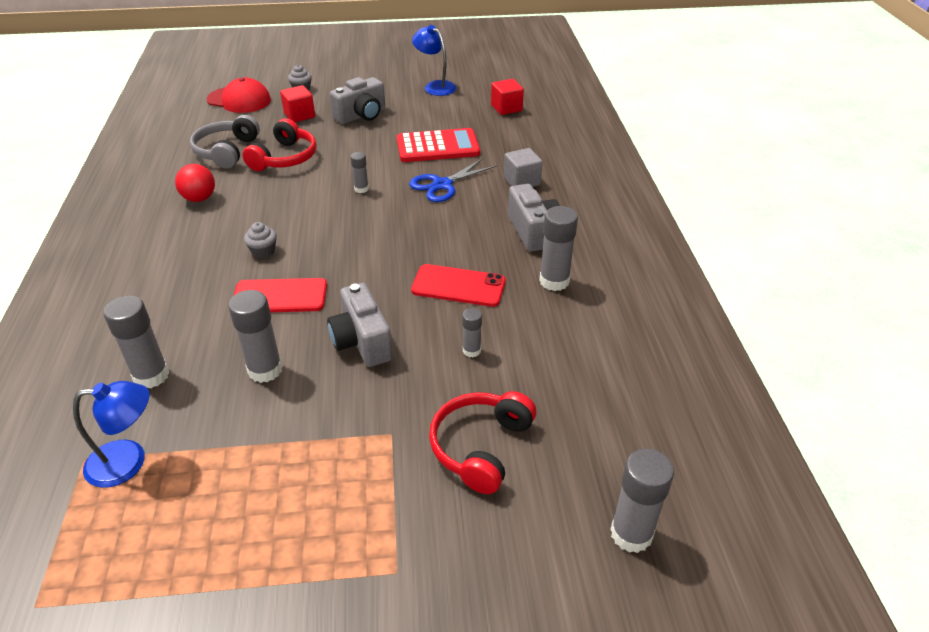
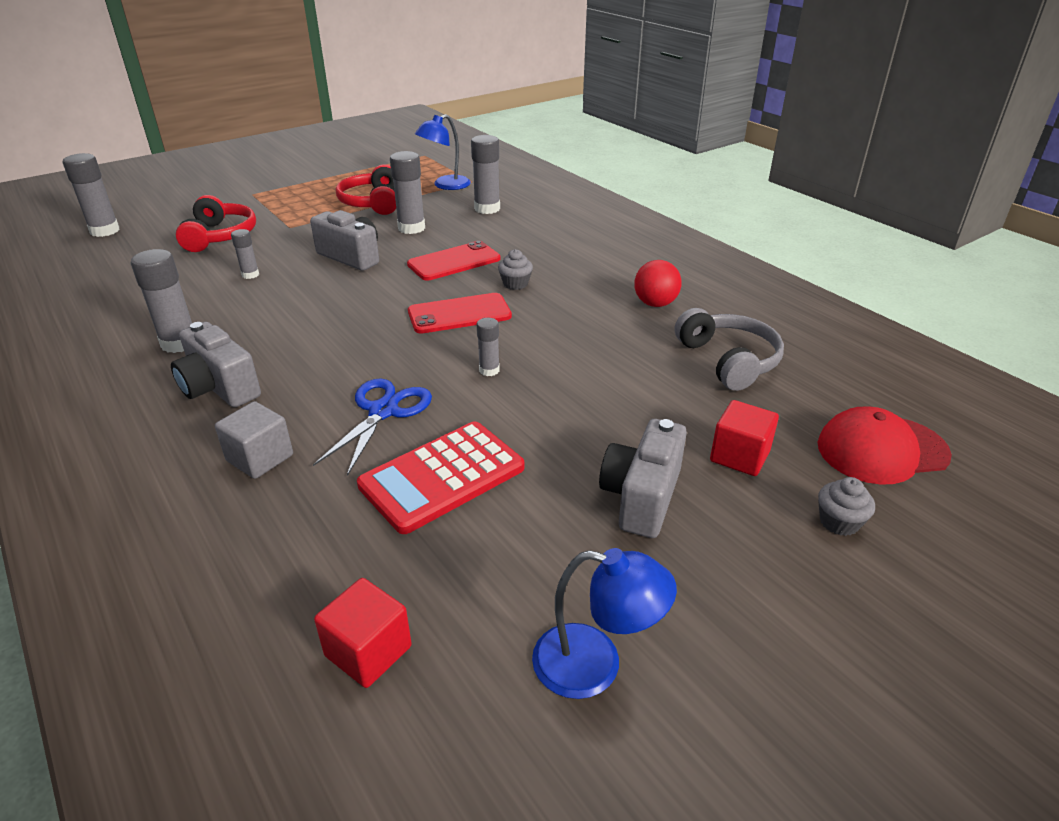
camera: 150 degrees right, 5 degrees down
red headphones [243,118,317,171] -> red headphones moved to [336,164,396,215]
red phone [411,264,506,307] -> red phone moved to [408,293,512,334]

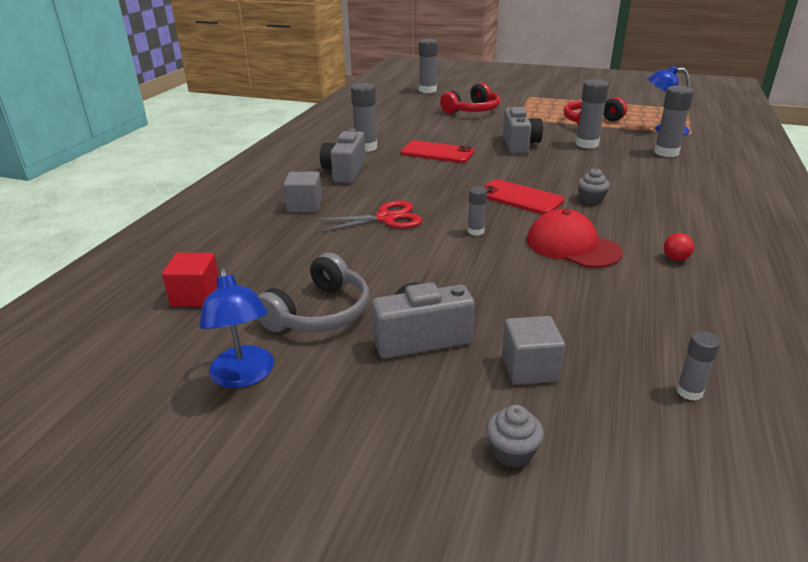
camera: 55 degrees right, 5 degrees down
grey glue stick [231,229,259,279] -> grey glue stick moved to [676,331,720,401]
blue scissors [313,379,432,476] -> red scissors [313,201,422,233]
red calculator [357,421,524,534] -> none
red phone [407,241,501,281] -> red phone moved to [400,140,474,163]
red ball [634,260,682,307] -> red ball [664,233,694,261], size x0.59
grey headphones [675,308,784,391] -> grey headphones moved to [258,253,369,332]
red cube [710,400,779,476] -> grey cube [502,316,565,385]
red cap [818,406,952,485] -> red cap moved to [527,209,623,268]

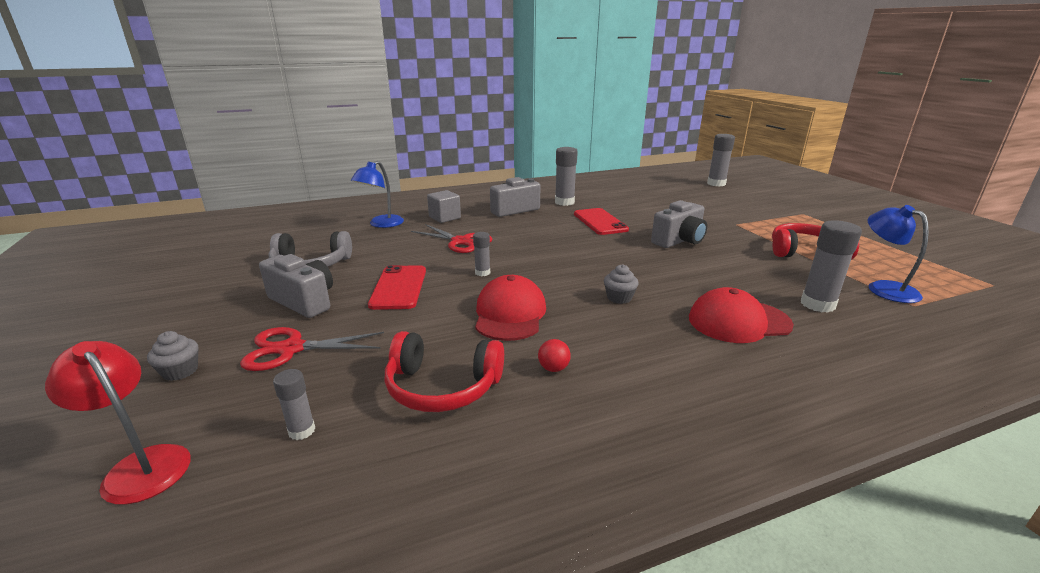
camera: 50 degrees right, 5 degrees down
red cube [162,253,219,307] -> none
blue lamp [199,268,274,388] -> blue lamp moved to [351,161,404,228]
red headphones [440,83,500,114] -> red headphones moved to [385,331,504,412]
red phone [483,179,565,215] -> red phone moved to [368,265,426,310]
grey cube [502,316,565,385] -> red scissors [240,327,384,371]
grey glue stick [576,79,609,149] -> none
none -> red lamp [45,341,191,505]
none -> red cap [689,287,794,343]

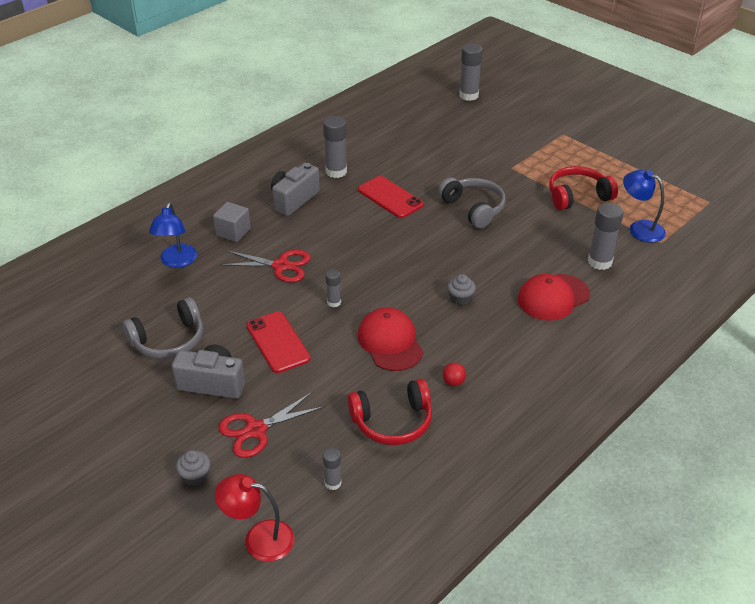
camera: 25 degrees left, 15 degrees up
grey camera [651,200,707,248] -> grey headphones [438,178,506,228]

